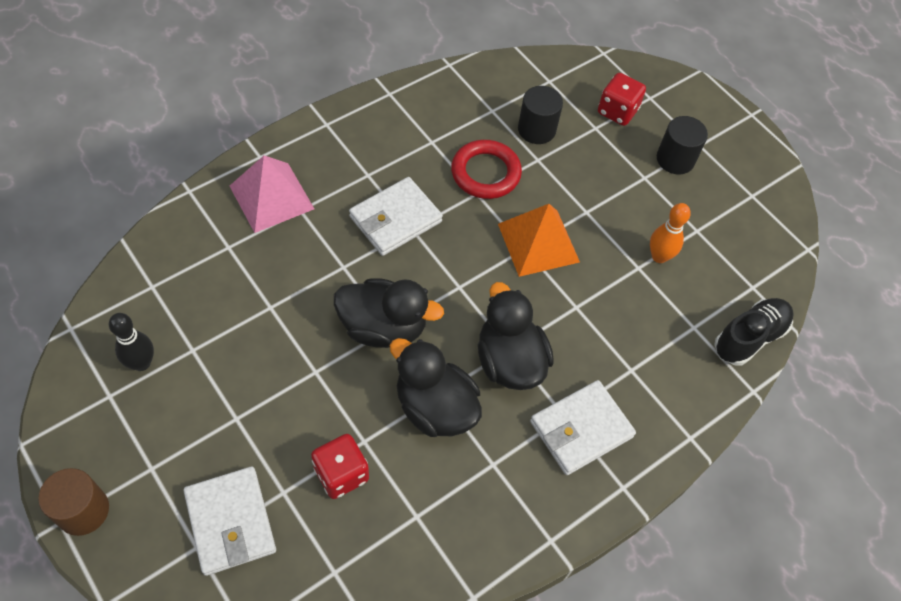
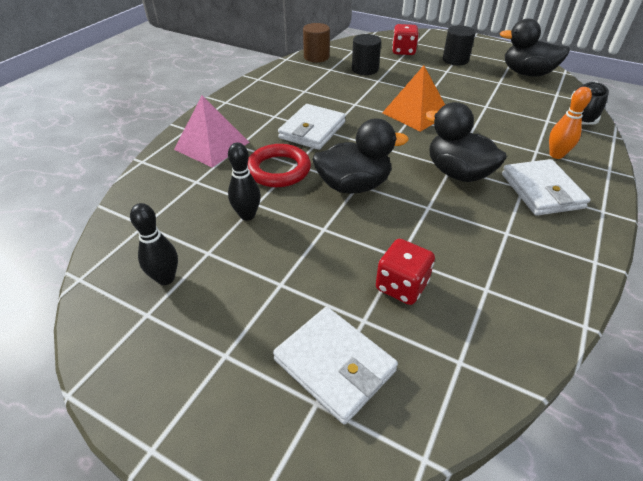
camera: 20 degrees left, 15 degrees down
brown cylinder [38,468,109,536] -> brown cylinder moved to [303,23,330,62]
black duck [390,338,482,437] -> black duck moved to [499,18,570,77]
red ring [451,140,522,199] -> red ring moved to [247,144,311,187]
white wallet [530,380,636,475] -> white wallet turned 45 degrees counterclockwise [502,159,591,216]
orange bowling pin [650,203,691,263] -> orange bowling pin moved to [549,87,592,159]
none -> black bowling pin [228,142,261,221]

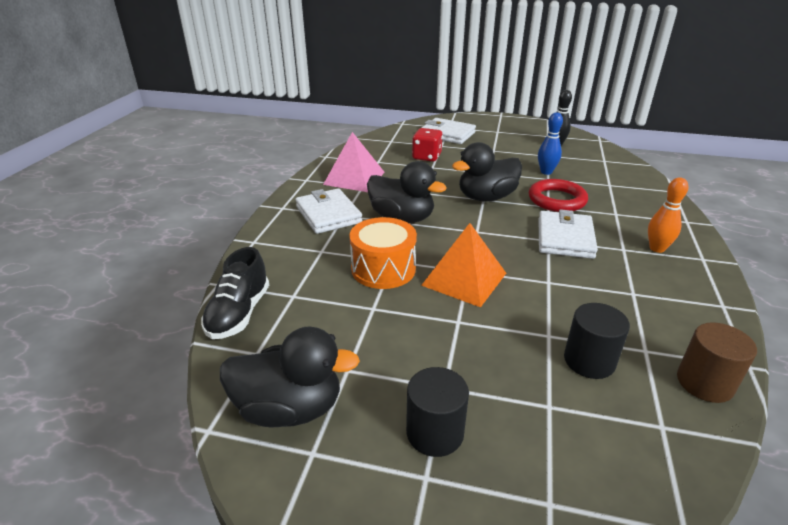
camera: 165 degrees right, 10 degrees down
pink pyramid [174,95,249,168] -> pink pyramid moved to [323,132,385,192]
black bowling pin [228,142,261,221] -> blue bowling pin [538,112,563,175]
red dice [392,24,419,55] -> none
orange bowling pin [549,87,592,159] -> orange bowling pin moved to [648,177,688,253]
none -> orange drum [349,217,417,289]

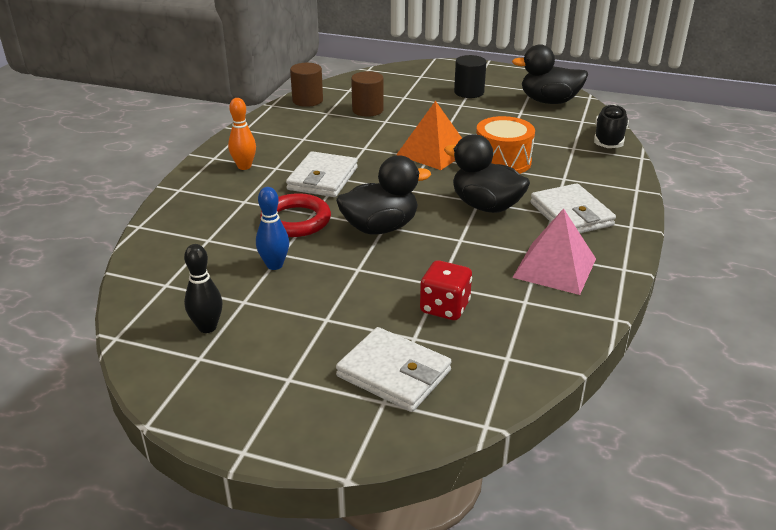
camera: 175 degrees left, 0 degrees up
black cylinder [564,303,630,379] -> brown cylinder [351,71,384,117]

